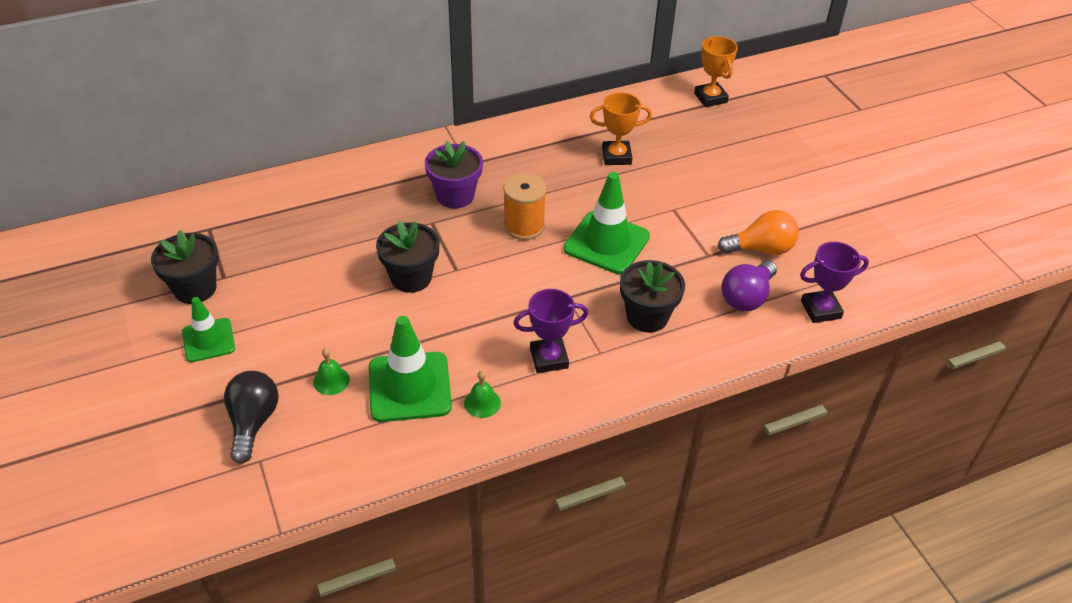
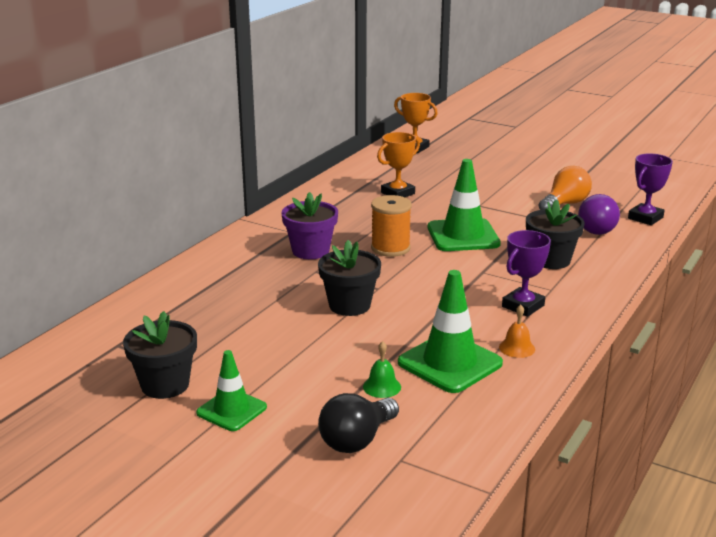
camera: 35 degrees left, 20 degrees down
black light bulb [224,371,279,464] -> black light bulb turned 105 degrees counterclockwise [318,393,399,453]
green bell [464,371,501,418] -> orange bell [499,305,535,358]

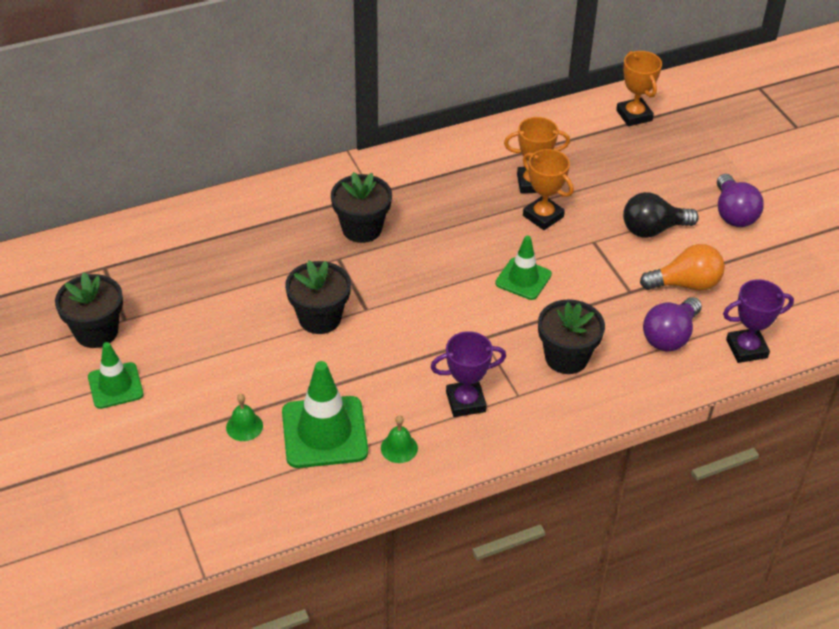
camera: 35 degrees right, 20 degrees up
purple flower pot [281,192,338,259] -> black flower pot [331,172,392,243]
black light bulb [318,393,399,453] -> black light bulb moved to [623,192,699,238]
orange spool [371,195,412,257] -> none
green traffic cone [428,159,501,251] -> green traffic cone [495,236,552,300], size x0.62
orange bell [499,305,535,358] -> green bell [381,415,418,463]
none -> orange trophy [523,149,574,230]
none -> purple light bulb [717,174,764,227]

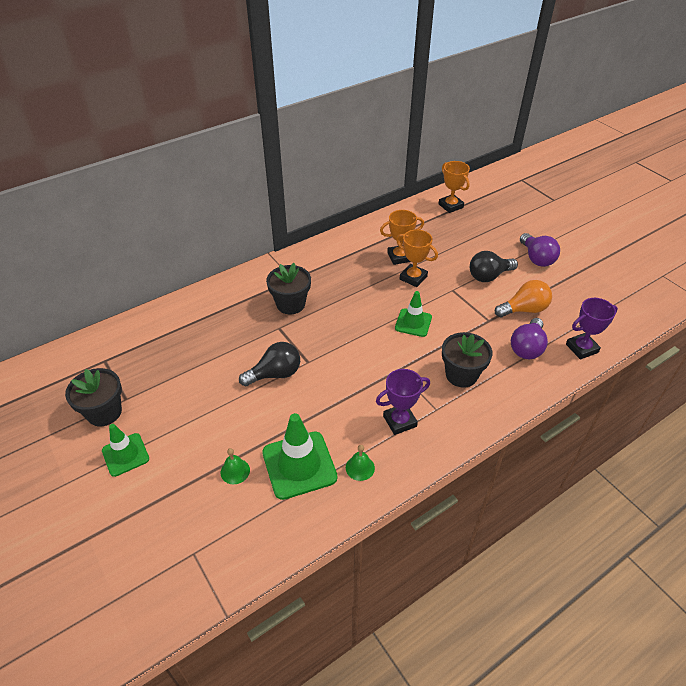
camera: 10 degrees left, 0 degrees up
black flower pot [285,260,351,334] -> black light bulb [239,342,300,386]

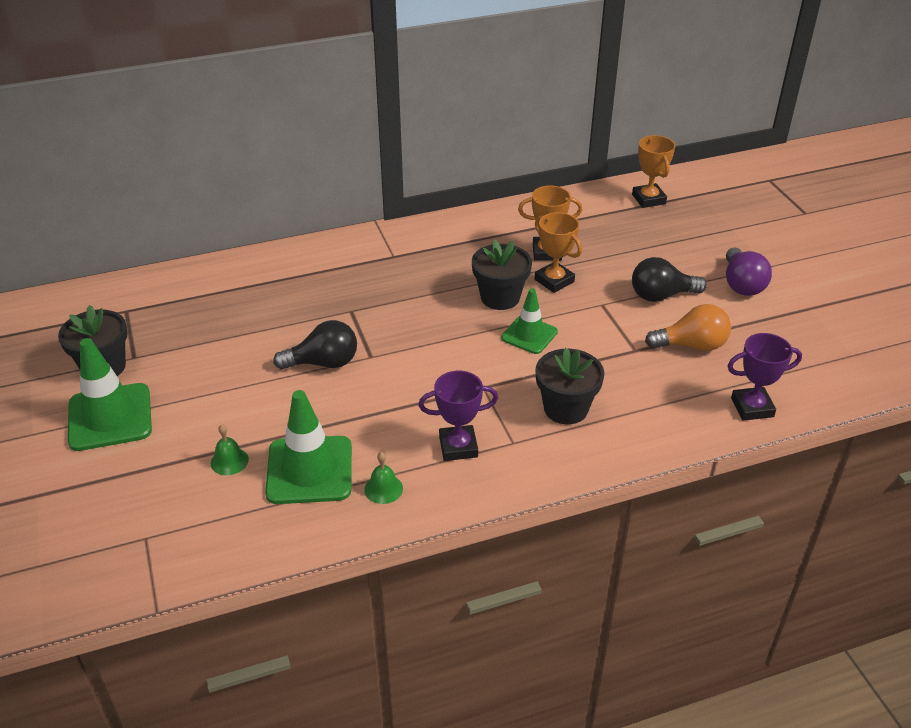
camera: 15 degrees right, 5 degrees down
green traffic cone [102,424,149,477] -> green traffic cone [68,338,152,451], size x1.61
black flower pot [266,263,311,314] -> black flower pot moved to [472,240,532,310]
purple light bulb [511,318,548,359] -> none

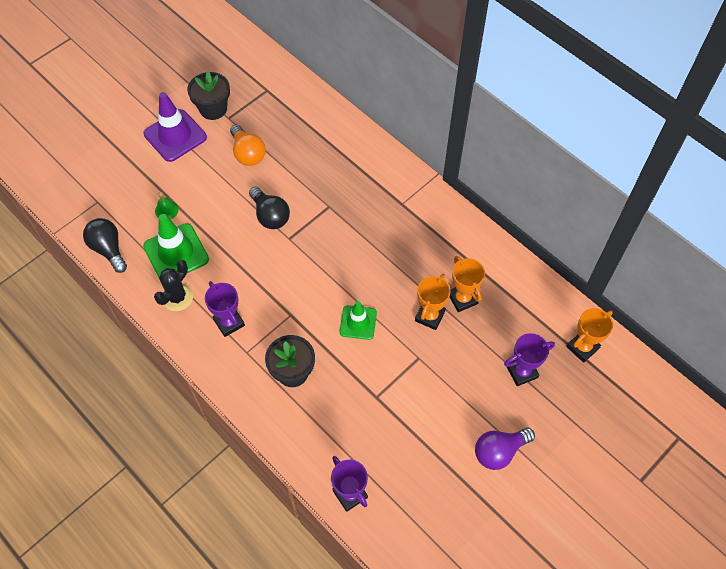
camera: 65 degrees right, 20 degrees up
green traffic cone [68,338,152,451] -> purple traffic cone [143,92,207,162]
green bell [365,452,403,504] -> black cactus [154,260,193,311]
black flower pot [472,240,532,310] -> none
black light bulb [632,257,707,302] -> black light bulb moved to [83,218,127,273]
orange light bulb [645,304,731,351] -> orange light bulb moved to [230,125,266,166]
none -> purple trophy [504,333,555,386]

